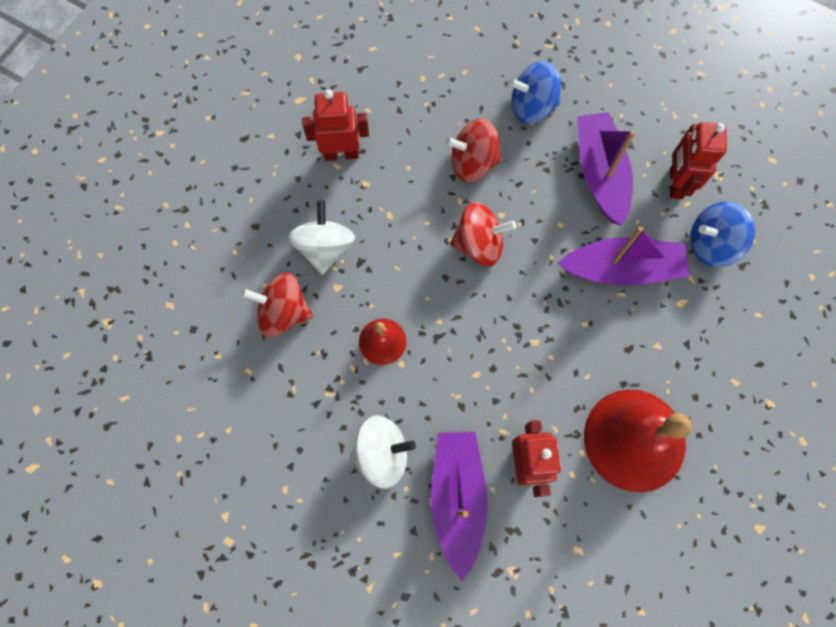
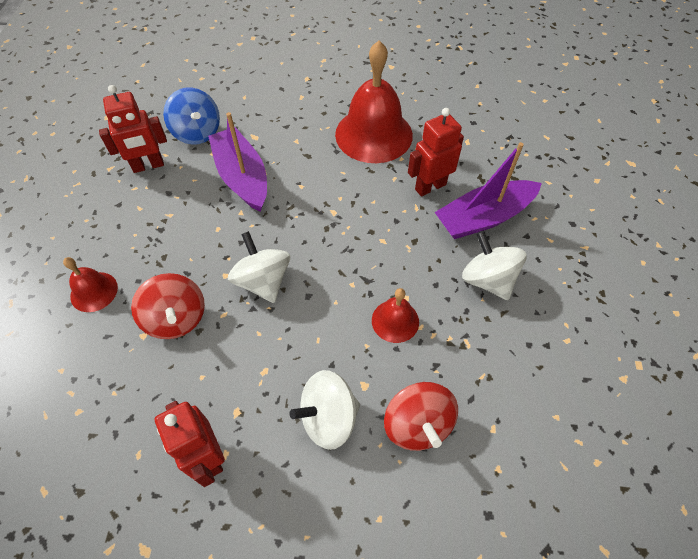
camera: 115 degrees left, 15 degrees down
red spinning top [450,202,516,267] -> white spinning top [228,231,290,303]
blue spinning top [509,61,561,124] -> red bell [63,257,118,312]
purple boat [577,112,636,226] -> none

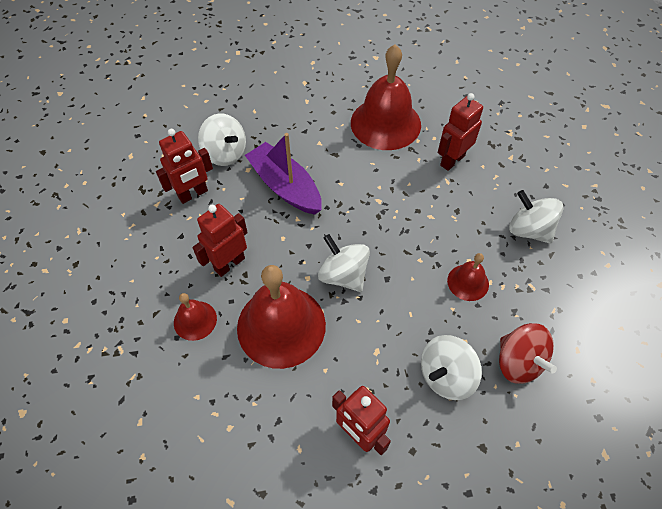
camera: 15 degrees left, 0 degrees up
red spinning top [131,273,205,339] -> red bell [237,265,326,369]
blue spinning top [163,88,220,145] -> white spinning top [198,114,246,166]
purple boat [435,142,542,239] -> none
none -> red robot [193,204,248,277]

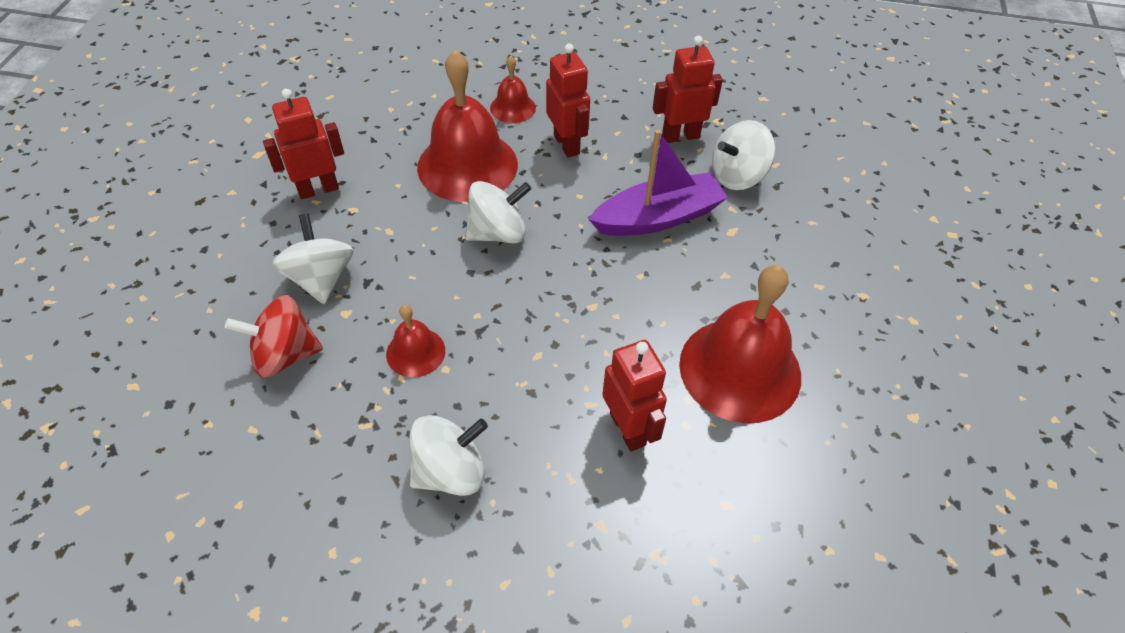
camera: 110 degrees right, 5 degrees down
red robot [156,129,213,204] -> red robot turned 90 degrees clockwise [653,36,723,143]

